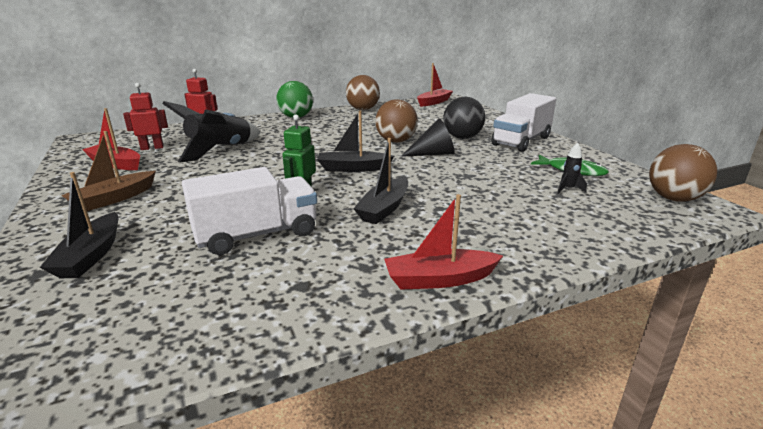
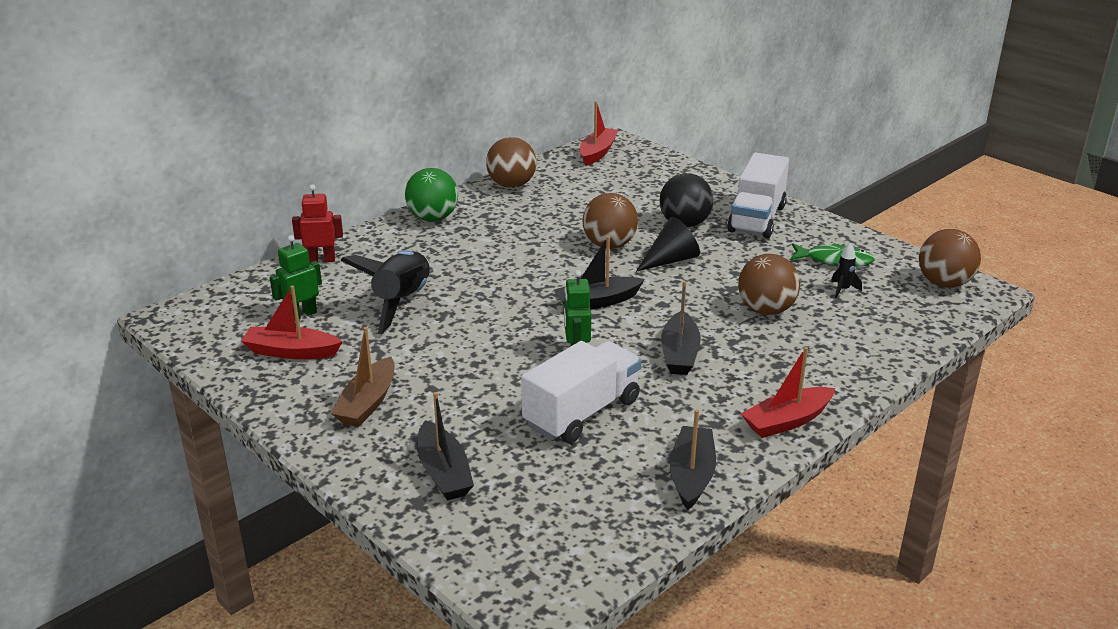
camera: 20 degrees left, 5 degrees up
red robot [123,83,168,150] -> green robot [270,235,322,319]
none -> black boat [670,409,716,510]
none -> brown ball [738,254,800,315]

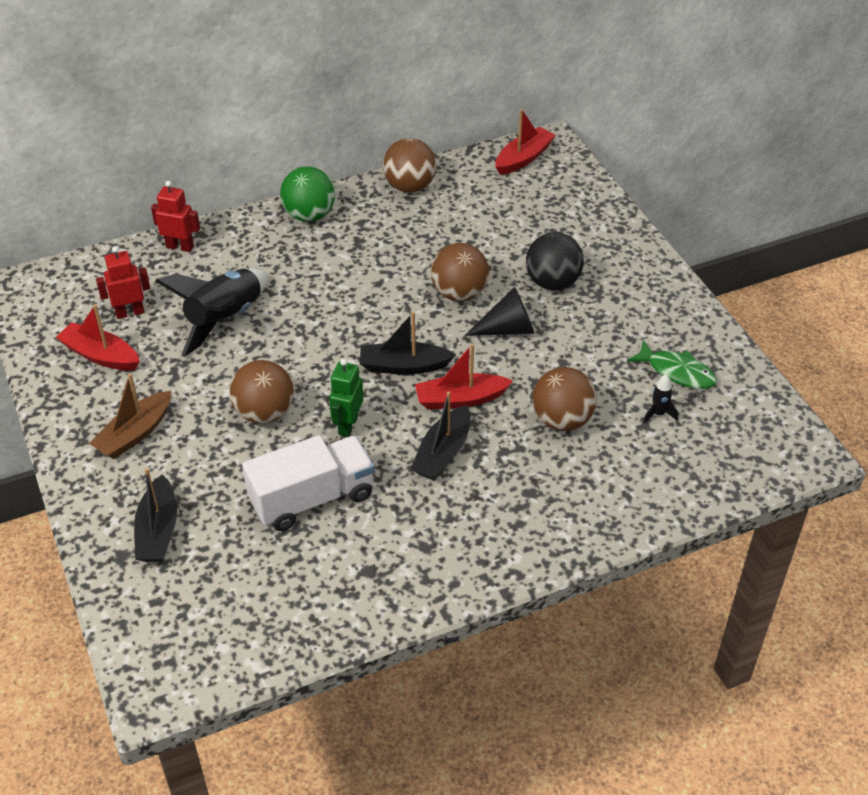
camera: 20 degrees right, 15 degrees up
green robot [270,235,322,319] -> red robot [96,246,150,319]
black boat [670,409,716,510] -> none
white truck [727,152,789,239] -> none
red boat [741,347,835,438] -> red boat moved to [415,344,513,409]
brown ball [919,229,981,288] -> brown ball moved to [229,360,294,424]

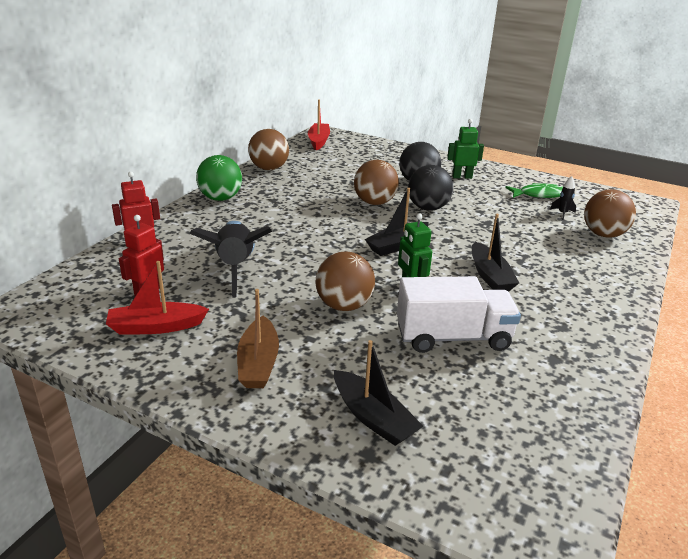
camera: 40 degrees left, 15 degrees down
white truck [242,435,375,531] -> white truck turned 60 degrees clockwise [397,276,521,353]
red boat [415,344,513,409] -> none
black cone [465,287,535,336] -> black ball [408,165,453,211]
brown ball [532,367,597,431] -> brown ball moved to [584,189,636,237]
none -> green robot [447,119,484,179]

